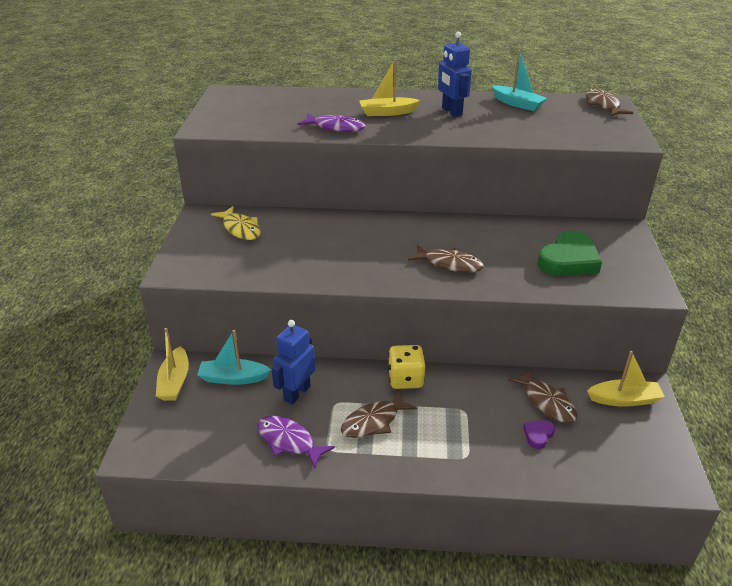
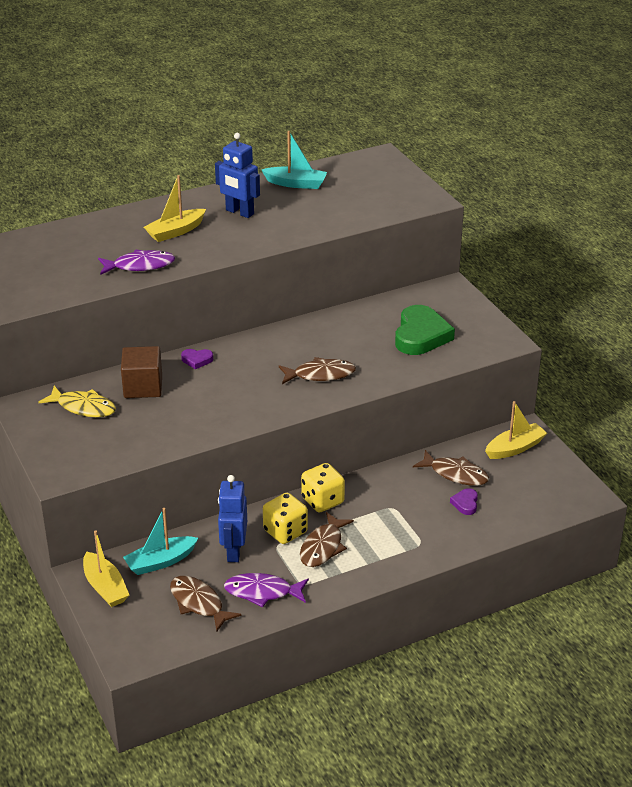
camera: 30 degrees left, 0 degrees up
brown fish [585,89,633,116] -> brown fish moved to [170,576,241,632]
none -> brown cube [121,346,162,398]
none -> purple heart [181,349,213,369]
none -> yellow dice [263,493,308,544]

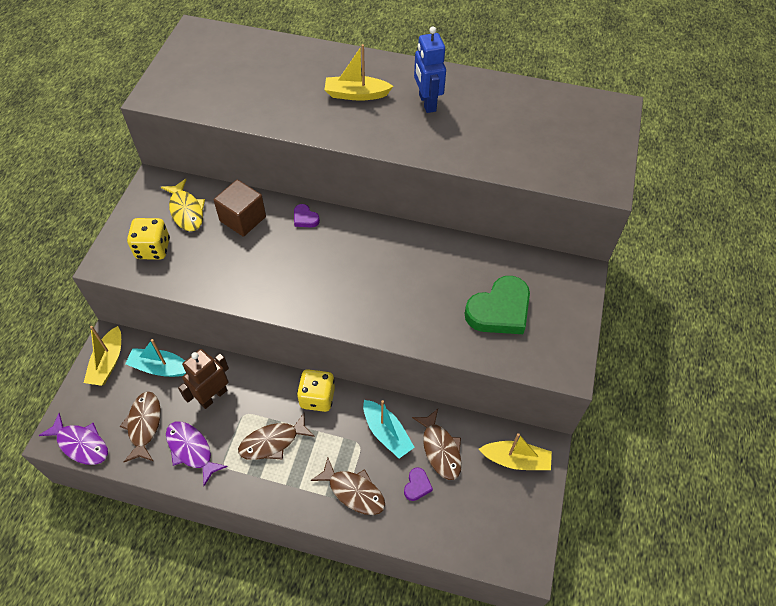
camera: 40 degrees right, 20 degrees up
purple fish [98,249,175,275] -> purple fish moved to [38,413,108,465]
blue robot [218,475,247,562] -> brown robot [178,349,229,409]
turquoise boat [262,131,327,189] -> turquoise boat moved to [363,400,415,458]
yellow dice [263,493,308,544] -> yellow dice moved to [127,218,170,260]
brown fish [279,357,356,384] -> brown fish moved to [311,458,385,515]
purple heart [450,488,478,515] -> purple heart turned 150 degrees clockwise [404,467,433,501]

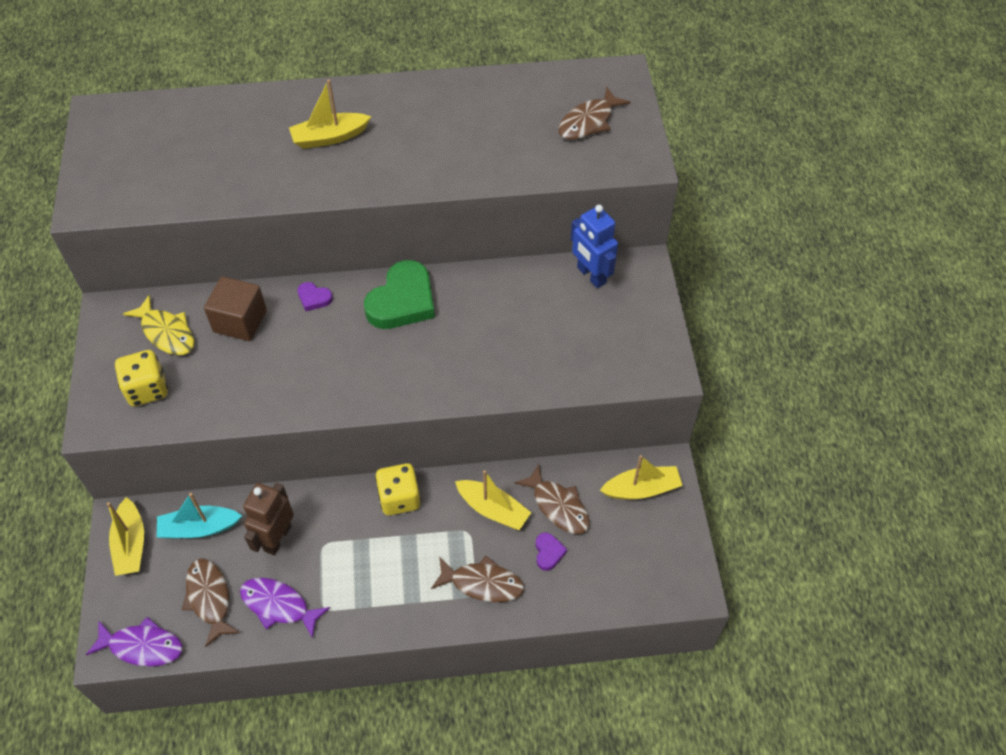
camera: 20 degrees left, 0 degrees up
brown fish [238,413,315,460] -> brown fish moved to [558,86,631,140]
turquoise boat [363,400,415,458] -> yellow boat [455,470,531,530]
blue robot [414,26,446,113] -> blue robot moved to [571,205,618,288]
green heart [464,276,530,334] -> green heart moved to [364,260,435,329]

